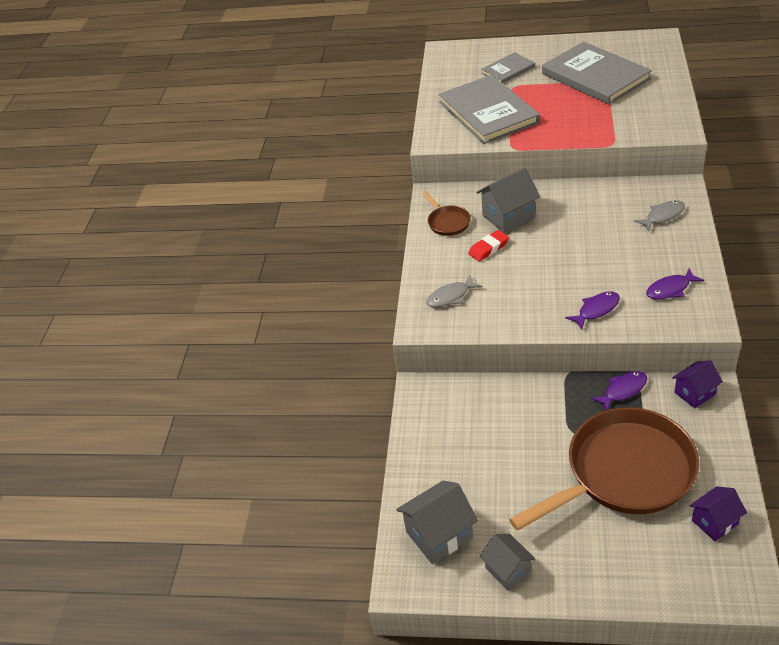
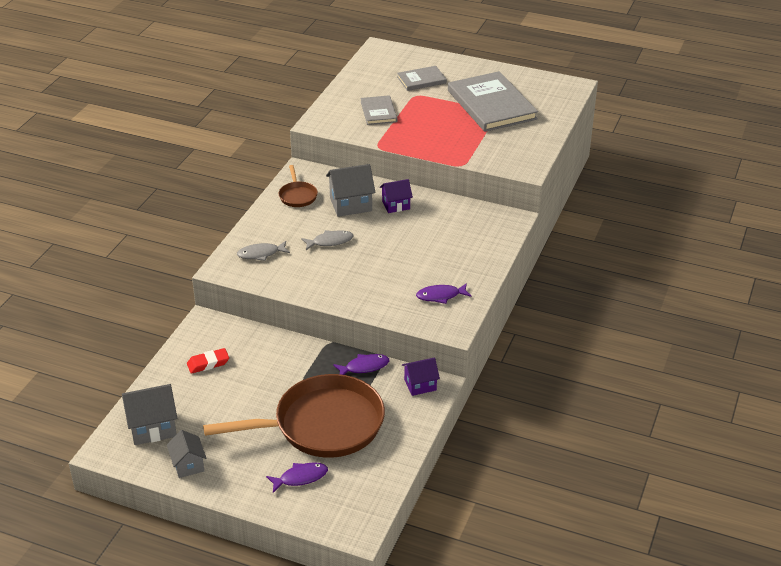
camera: 10 degrees right, 5 degrees down
grey book [439,75,540,144] -> grey book [360,95,397,125], size x0.51
red eraser [468,230,509,261] -> red eraser moved to [187,348,229,374]
purple fish [565,292,620,330] -> purple fish moved to [266,462,328,493]
grey fish [634,200,685,231] -> grey fish moved to [301,230,354,250]
purple house [690,486,747,541] -> purple house moved to [380,179,413,213]

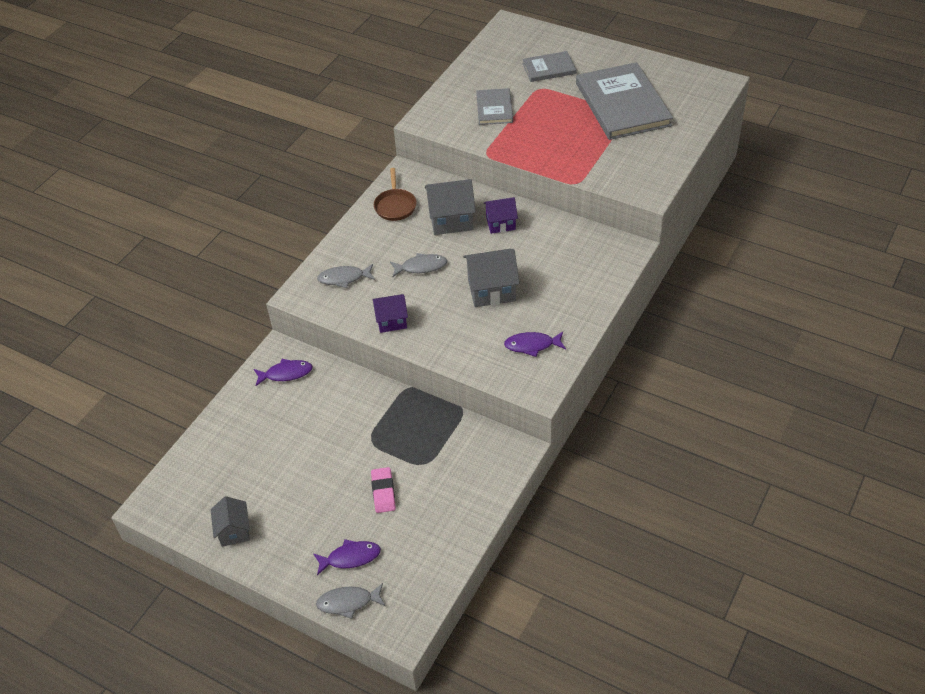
camera: 10 degrees right, 10 degrees up
grey house [122,384,177,445] -> grey house moved to [463,249,520,307]
red eraser [187,348,229,374] -> none
brown pan [203,374,385,458] -> pink eraser [371,467,396,513]
purple fish [333,354,389,375] -> purple fish moved to [254,359,313,386]
purple house [402,358,440,396] -> purple house moved to [372,294,408,333]
none -> grey fish [316,583,386,619]

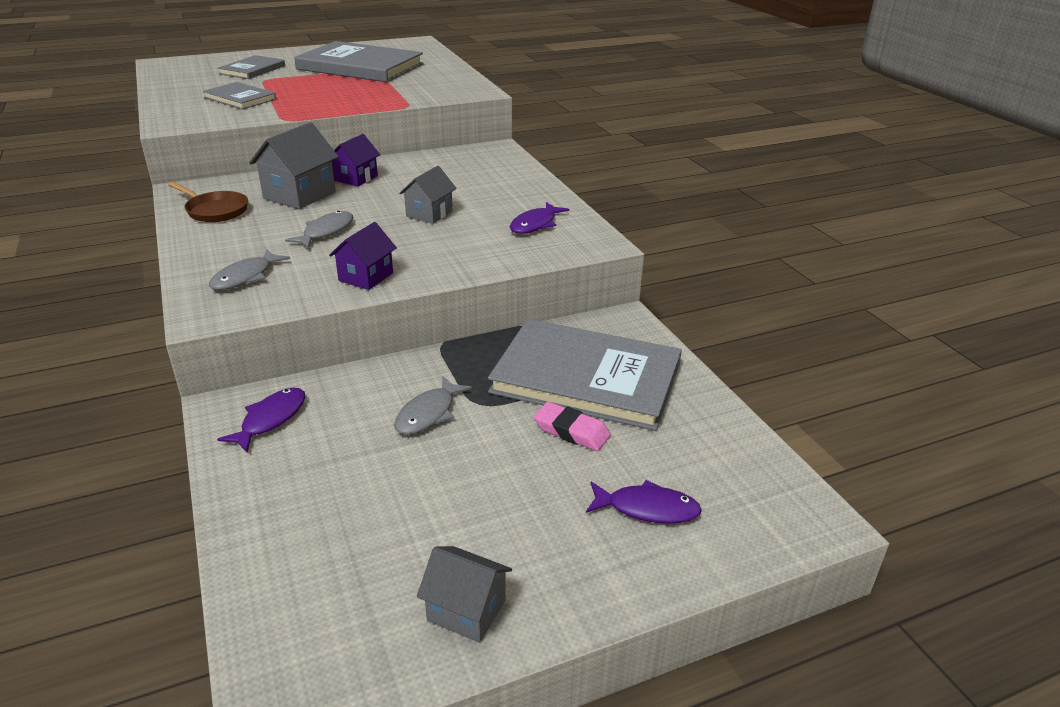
camera: 55 degrees left, 15 degrees down
purple fish [314,539,381,576] -> purple fish turned 75 degrees clockwise [586,480,702,524]
grey fish [316,583,386,619] -> grey fish moved to [394,376,472,435]
grey house [463,249,520,307] -> grey house [399,166,457,224], size x0.64
none -> grey book [488,319,682,431]

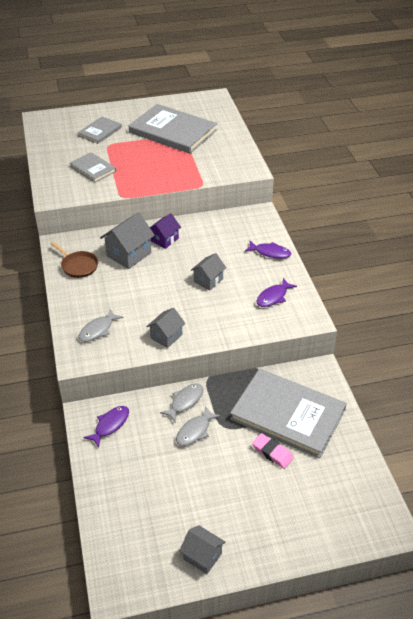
camera: 10 degrees right, 10 degrees up
grey fish [285,211,353,249] -> grey fish moved to [160,384,203,422]
purple house [329,222,397,290] -> grey house [146,308,185,348]
purple fish [586,480,702,524] -> purple fish moved to [245,241,291,259]

